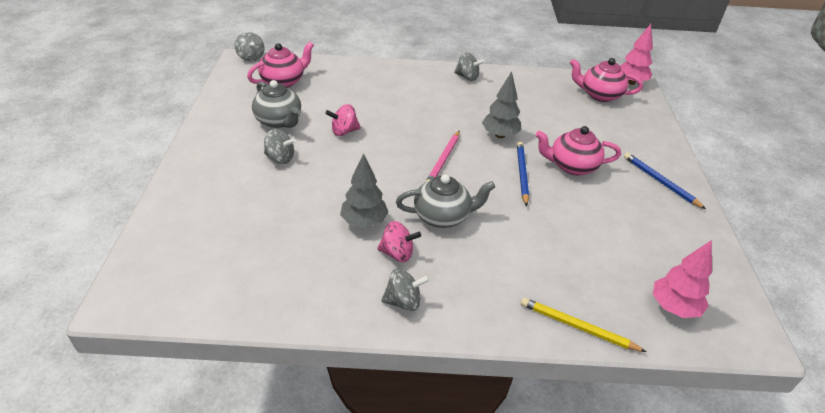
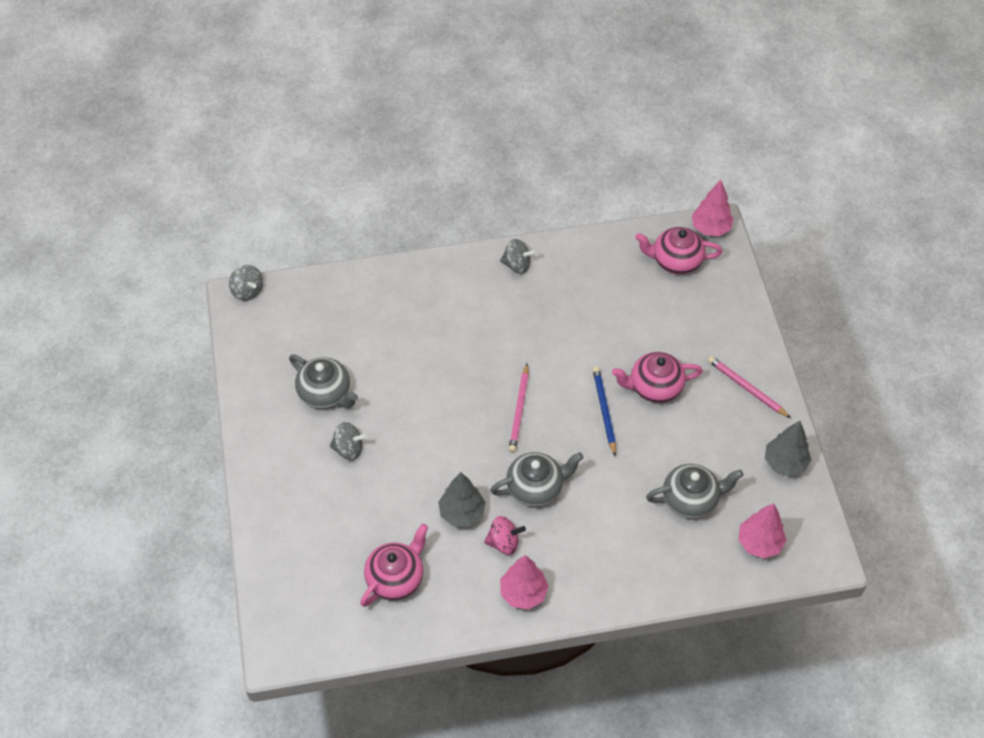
camera: 10 degrees left, 15 degrees up
pink teapot [247,41,314,88] -> pink teapot moved to [360,524,428,607]
pink spinning top [325,104,361,136] -> none
grey spinning top [381,268,430,311] -> pink tree [500,555,549,609]
grey tree [482,71,522,138] -> grey tree moved to [765,421,811,477]
yellow pencil [521,298,646,352] -> none
blue pencil [624,153,706,209] -> pink pencil [708,356,791,418]
none -> grey teapot [646,464,744,519]

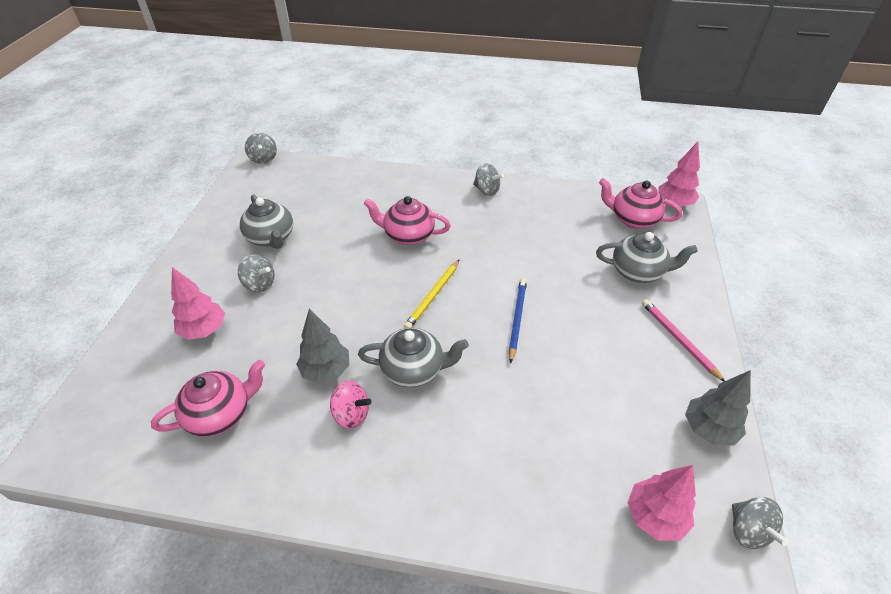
camera: 20 degrees right, 10 degrees down
pink tree [500,555,549,609] -> pink tree moved to [171,267,225,340]
pink pencil [509,364,529,453] -> yellow pencil [404,259,460,328]
pink teapot [612,352,703,403] -> pink teapot moved to [364,196,451,245]
grey teapot [646,464,744,519] -> grey teapot moved to [596,232,698,283]
none -> grey spinning top [732,497,788,549]

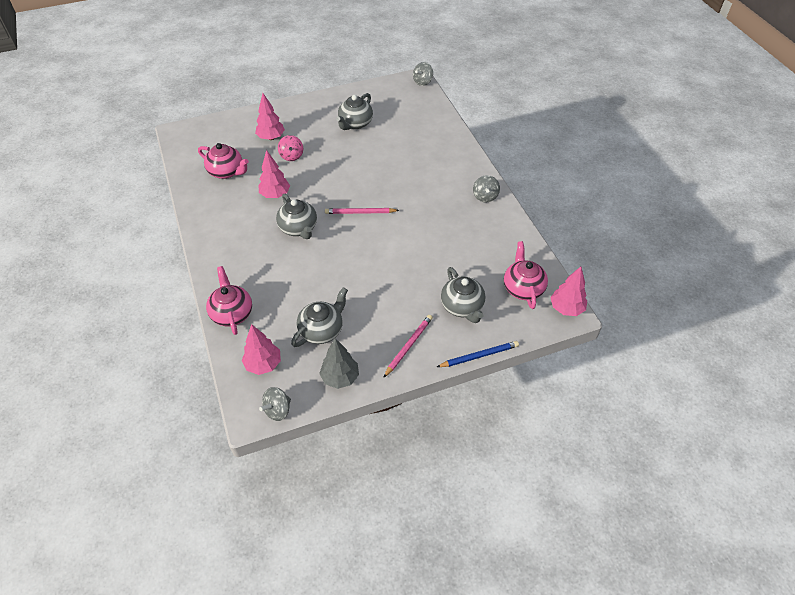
camera: 60 degrees right, 5 degrees up
grey spinning top [238,254,274,292] -> none
grey tree [296,309,349,383] -> pink tree [258,150,290,198]
pink spinning top [330,381,371,429] -> pink spinning top moved to [278,135,303,161]
pink teapot [364,196,451,245] -> pink teapot moved to [206,266,252,335]
yellow pencil [404,259,460,328] -> pink pencil [325,208,399,214]
blue pencil [509,278,527,364] -> blue pencil moved to [437,341,519,367]
none -> grey teapot [291,287,348,347]

